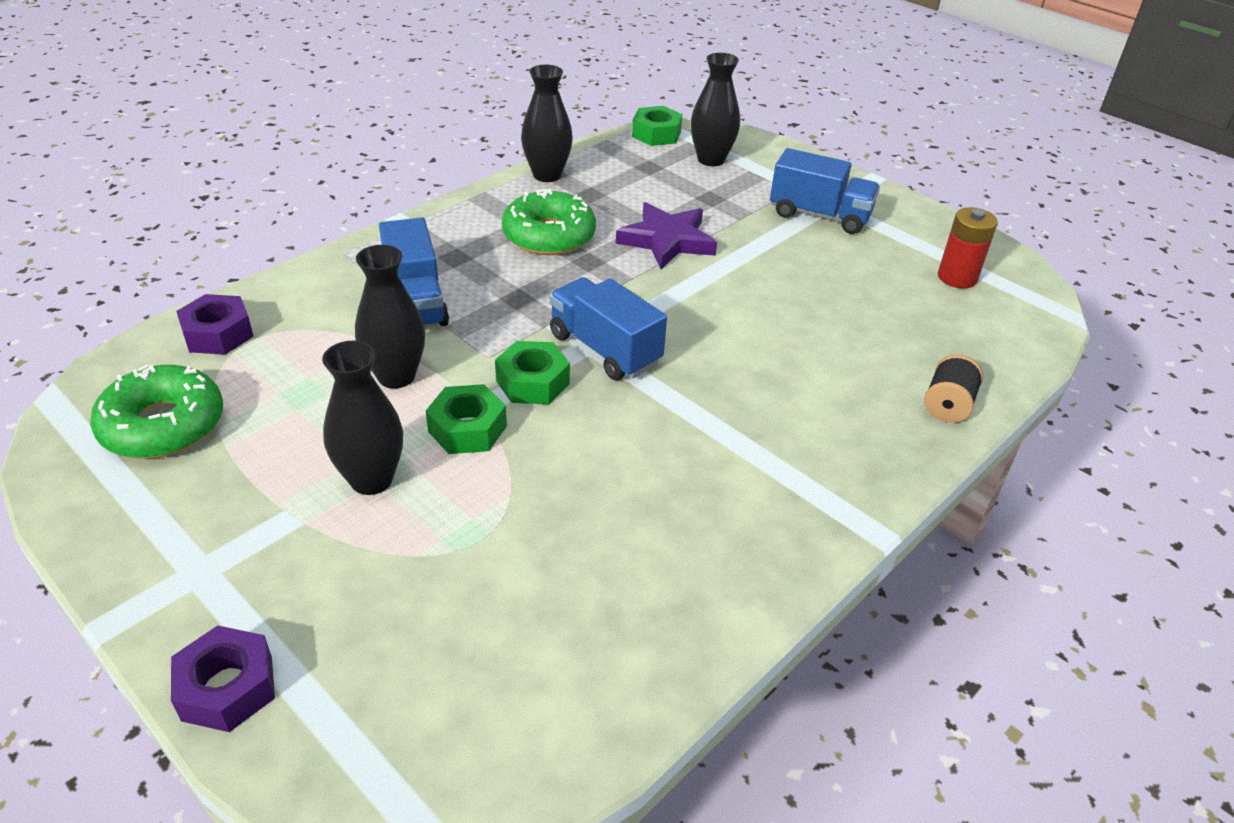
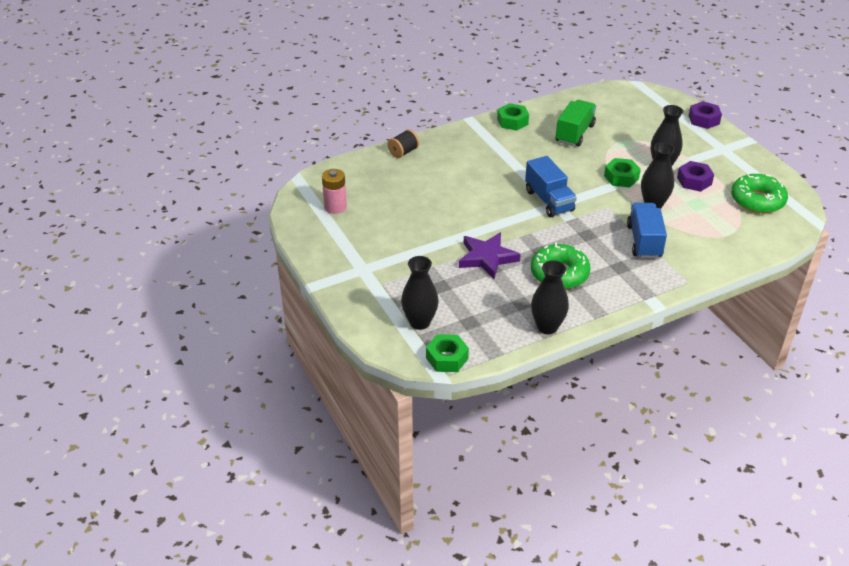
camera: 160 degrees left, 0 degrees up
purple nut [176,294,254,355] -> purple nut moved to [677,161,714,192]
green nut [495,341,570,404] -> green nut moved to [497,103,529,131]
blue truck [770,148,880,234] -> none
red battery [938,207,998,288] -> pink battery [322,169,347,214]
none -> green truck [556,100,596,146]

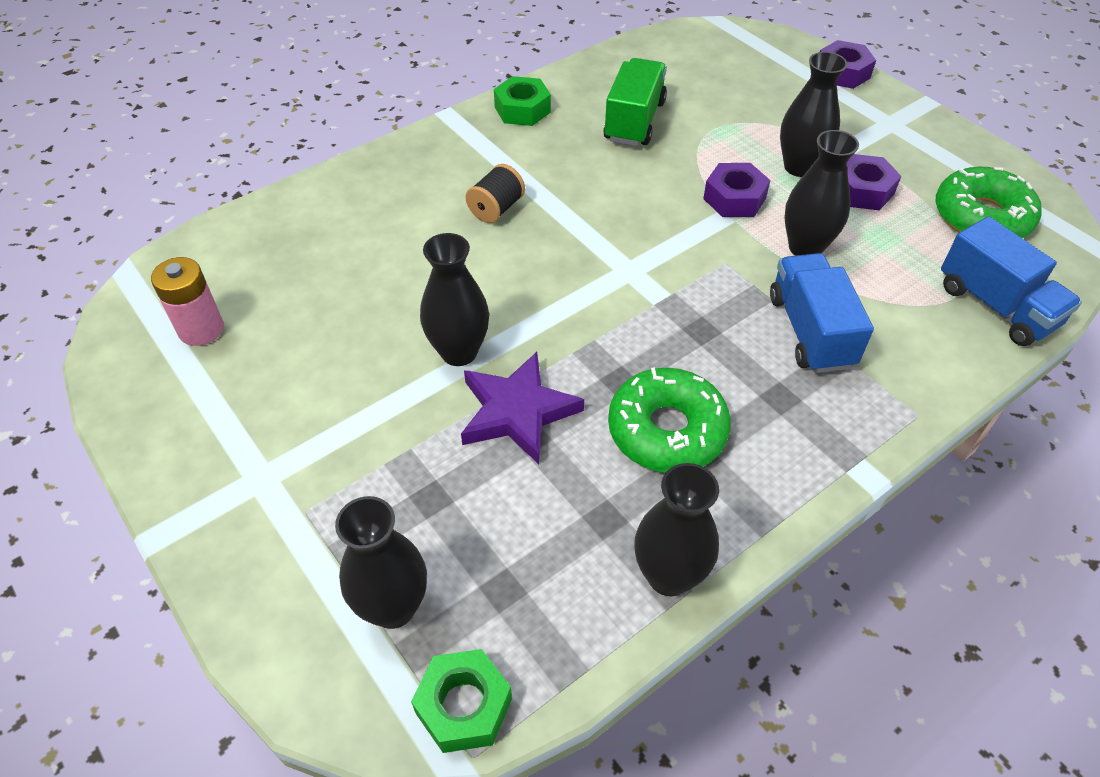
camera: 10 degrees left, 10 degrees up
black spool [388,129,419,158] -> black spool moved to [466,164,525,223]
blue truck [525,156,577,217] -> blue truck moved to [941,216,1082,346]
green nut [604,158,641,187] -> purple nut [703,163,770,217]
none -> black vase [420,233,489,366]

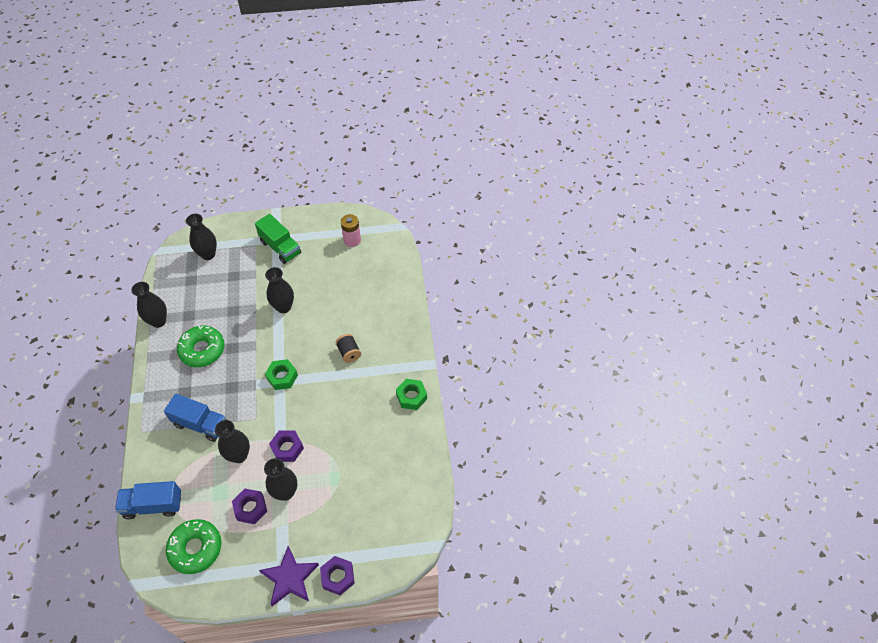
camera: 120 degrees right, 5 degrees up
green nut [411,649,512,753] -> green nut moved to [265,359,298,390]
purple star [461,352,584,464] -> purple star moved to [259,546,319,606]
green truck [603,58,667,146] -> green truck moved to [255,214,301,264]

